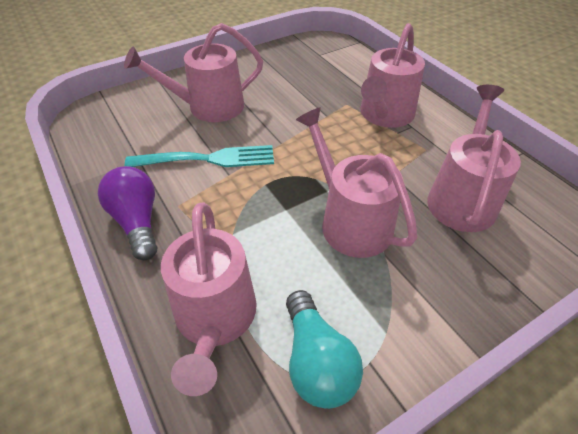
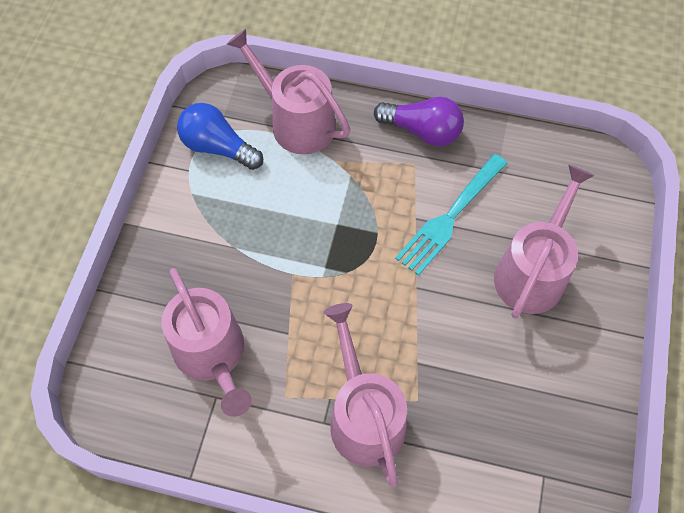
camera: 135 degrees right, 15 degrees up
turquoise light bulb [286,290,363,409] -> blue light bulb [177,103,263,170]
pink watering can [296,108,418,258] -> none

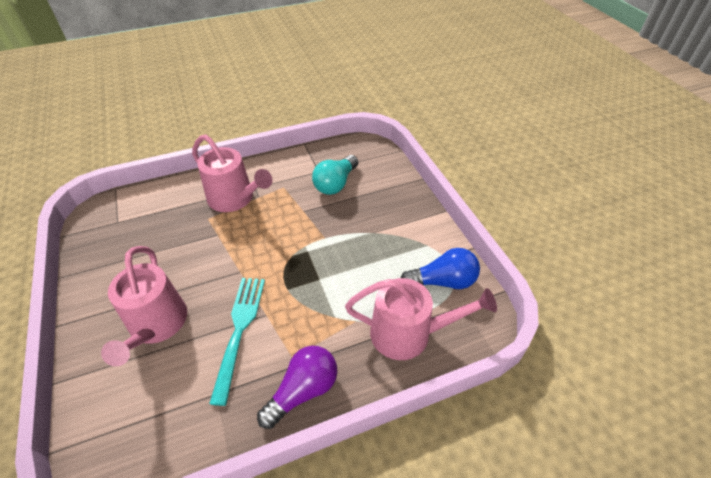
camera: 145 degrees right, 15 degrees down
pink watering can [161,268,252,417] -> turquoise light bulb [312,155,358,195]
purple light bulb [374,97,464,146] -> purple light bulb turned 150 degrees clockwise [257,346,337,429]

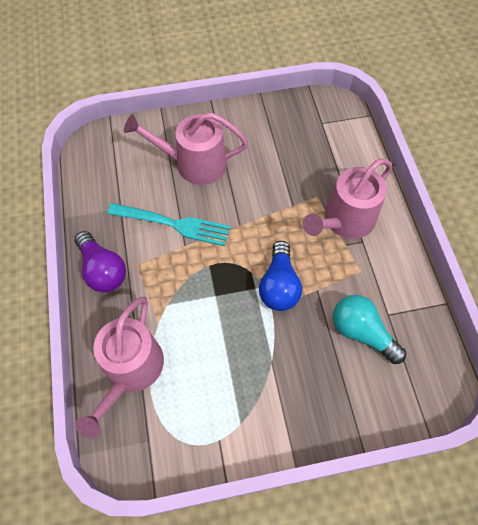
camera: 100 degrees right, 15 degrees up
blue light bulb [401,248,480,289] -> blue light bulb moved to [259,241,302,311]

